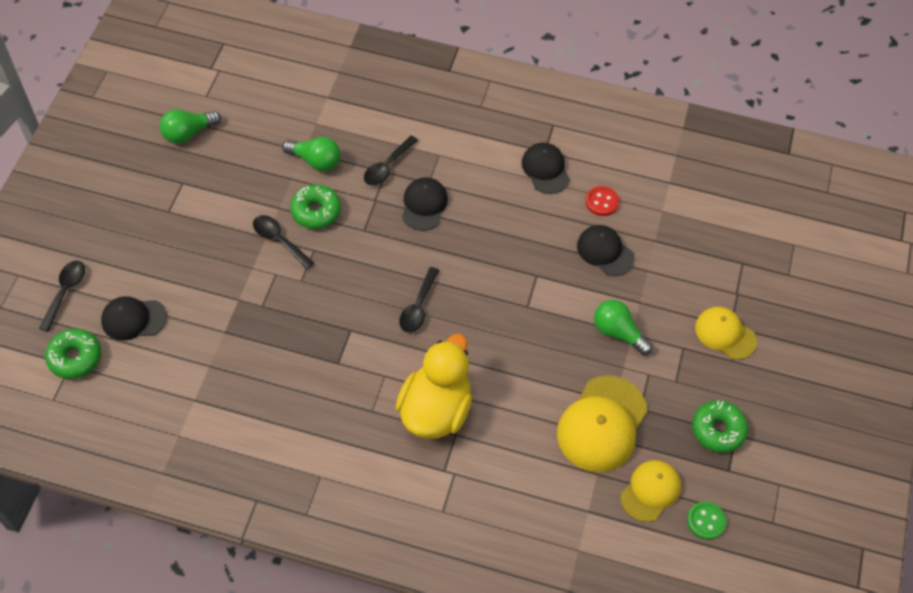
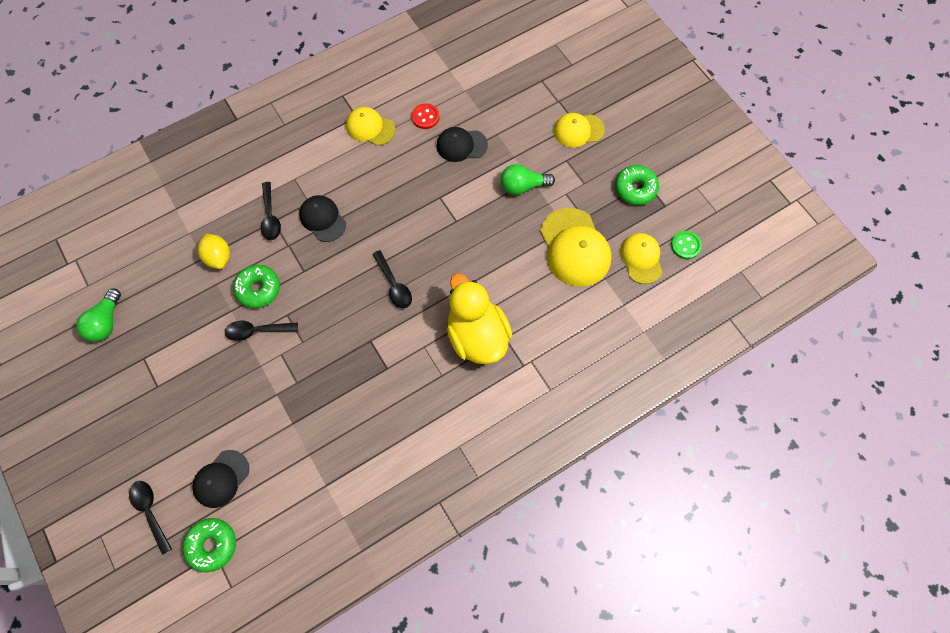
camera: 45 degrees left, 10 degrees up
green light bulb [282,137,341,171] -> yellow lemon [198,234,230,269]
black cap [522,143,570,194] -> yellow cap [346,107,395,146]

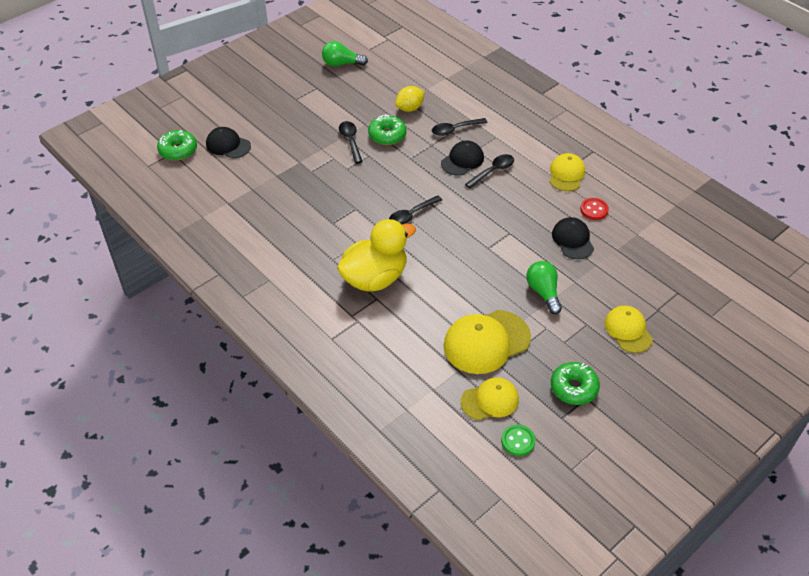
camera: 80 degrees right, 20 degrees down
black spoon [129,481,172,555] -> black spoon moved to [465,154,514,189]

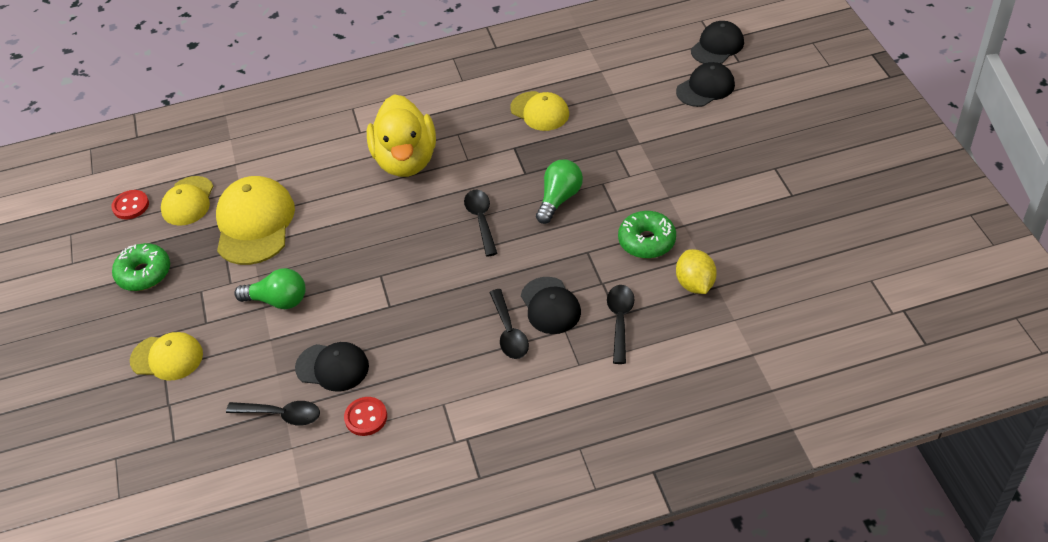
camera: 120 degrees right, 0 degrees up
green donut [157,130,197,160] -> black cap [691,21,744,64]
green light bulb [322,41,368,67] -> green light bulb moved to [536,159,583,224]
black spoon [339,121,363,164] -> black spoon moved to [226,401,320,425]
green button [501,424,536,456] -> red button [111,190,149,220]
yellow cap [550,153,585,191] -> yellow cap moved to [510,91,569,131]

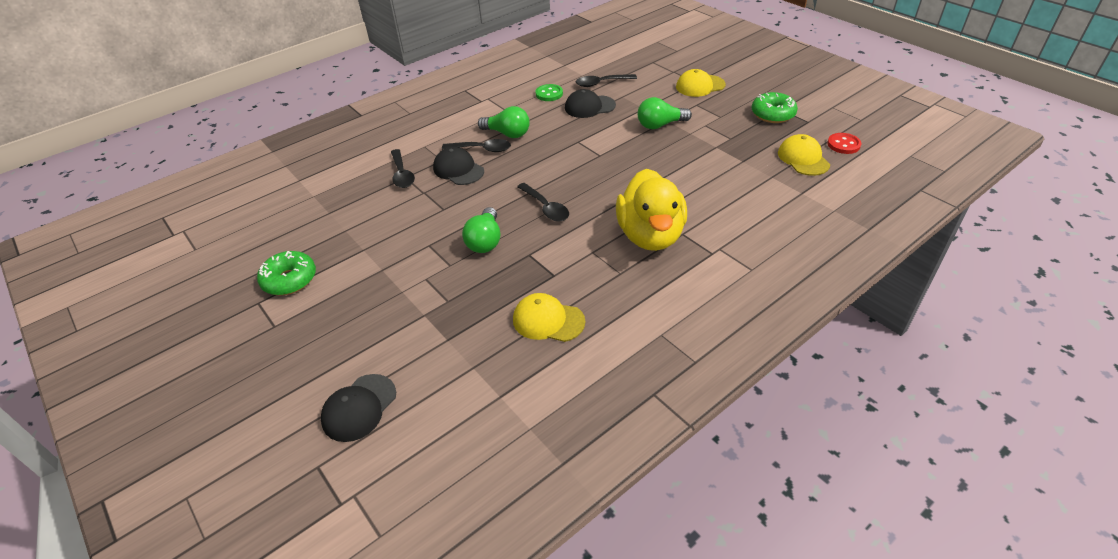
camera: 155 degrees right, 5 degrees down
yellow cap [216,176,295,265] -> none
red button [344,397,387,436] -> green button [535,84,563,101]
yellow duck [367,94,436,177] -> yellow duck turned 150 degrees counterclockwise [616,169,687,251]
black spoon [489,289,529,359] -> black spoon turned 135 degrees clockwise [442,139,511,152]
green donut [618,211,676,259] -> green donut moved to [257,251,316,295]
yellow lemon [676,249,717,294] -> none
black cap [691,21,744,64] -> none
none -> green light bulb [478,106,530,138]

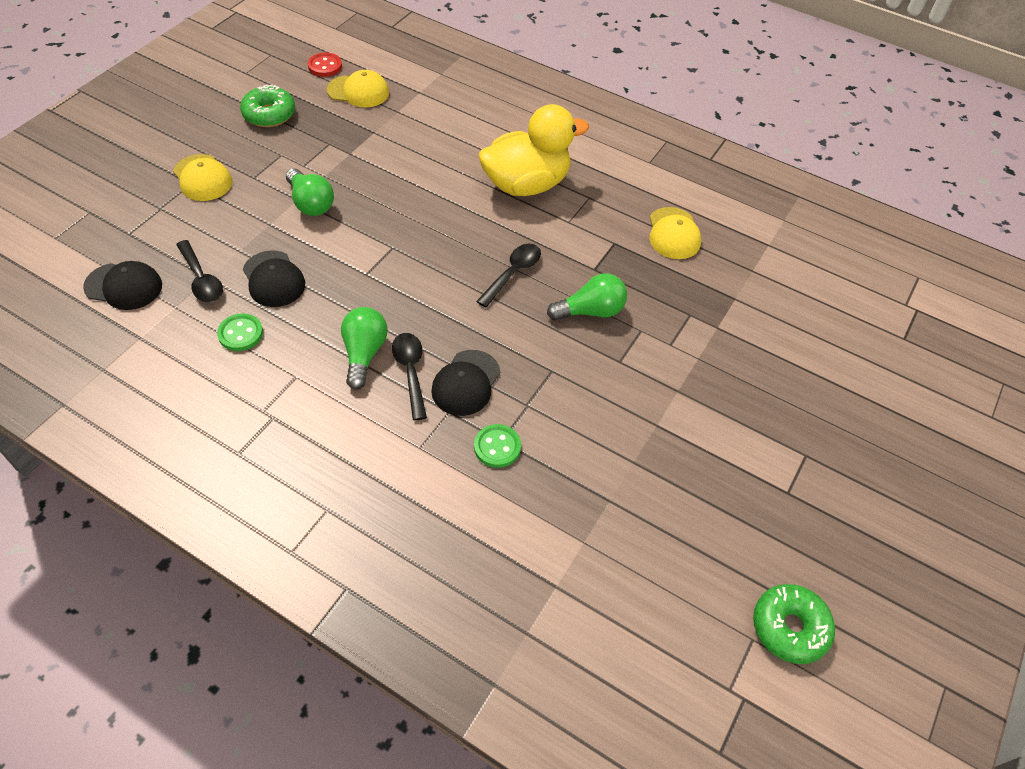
camera: 115 degrees left, 10 degrees up
green donut [257,251,316,295] -> green donut moved to [753,584,835,664]
black cap [321,374,396,442] -> black cap moved to [83,261,162,310]
black spoon [391,149,415,188] -> green button [474,424,521,468]
yellow cap [778,134,830,176] -> yellow cap turned 135 degrees counterclockwise [327,70,389,108]

